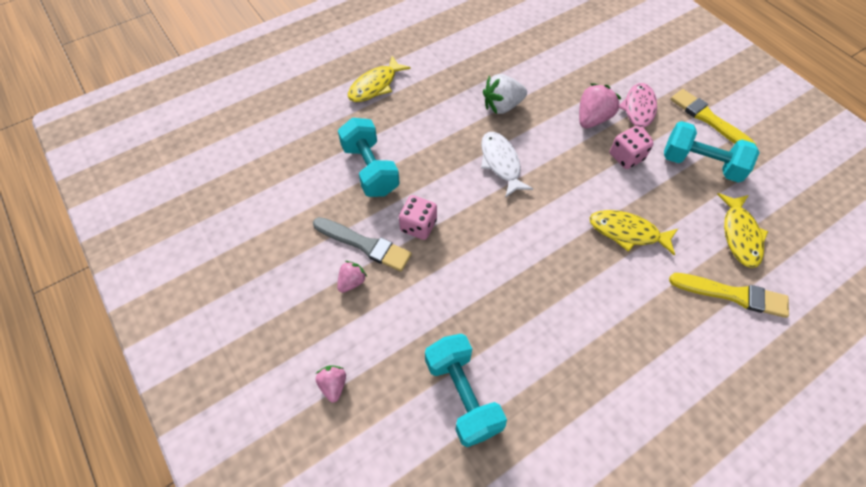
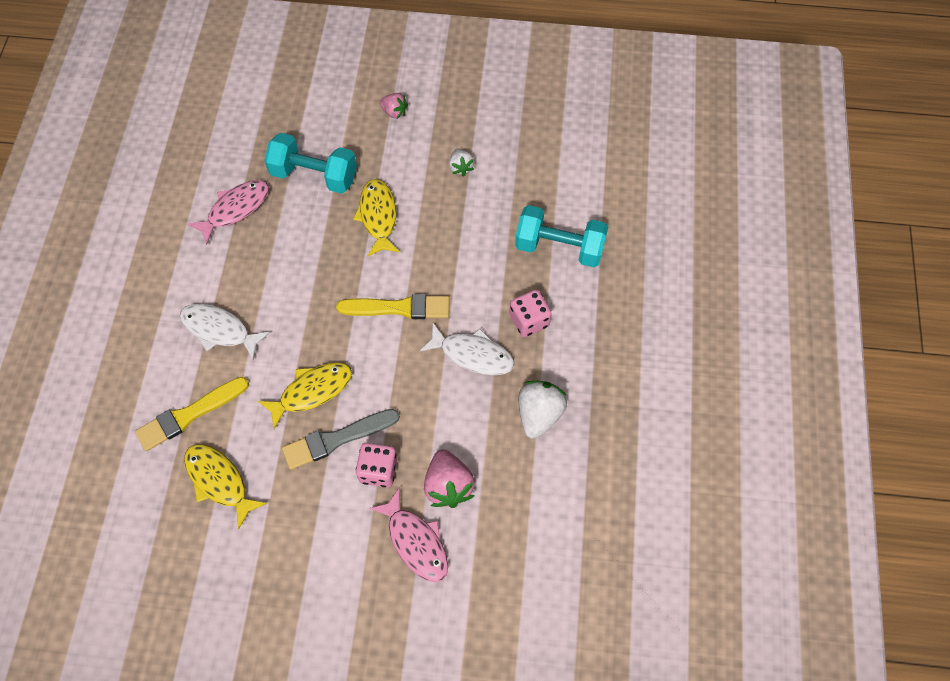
camera: 130 degrees right, 5 degrees up
grey brush [313,217,412,272] -> grey brush moved to [282,409,400,470]
pink strawberry [337,261,367,293] -> white strawberry [449,148,474,176]
yellow fish [348,56,411,102] -> yellow fish moved to [353,179,400,256]
pink dice [399,195,437,240] -> pink dice moved to [509,290,552,337]
turquoise dumbbell [664,121,760,183] -> none
yellow brush [670,89,756,145] -> yellow brush moved to [336,294,449,319]
none -> white fish [180,304,271,360]
none -> pink fish [187,180,269,245]

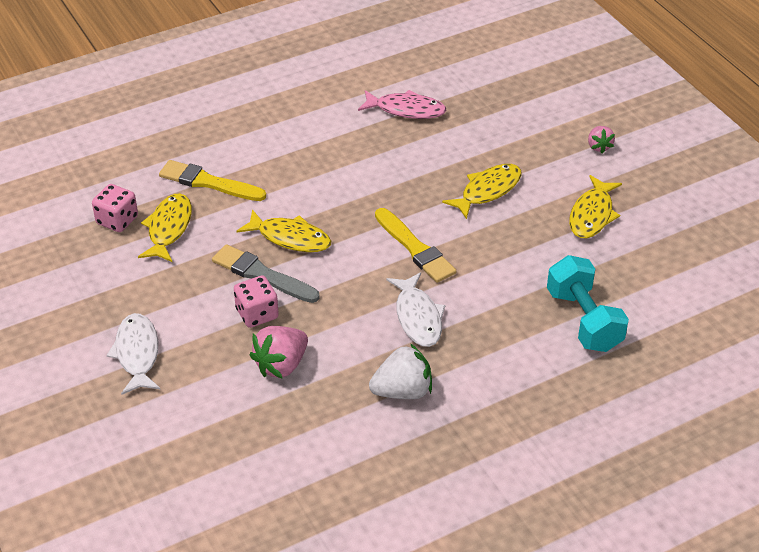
camera: 55 degrees right, 20 degrees down
white fish [180,304,271,360] -> white fish moved to [106,313,161,395]
turquoise dumbbell [264,133,357,194] -> none
pink fish [369,487,448,582] -> none
white strawberry [449,148,474,176] -> yellow fish [569,175,622,239]
pink dice [509,290,552,337] -> pink dice moved to [92,184,138,232]

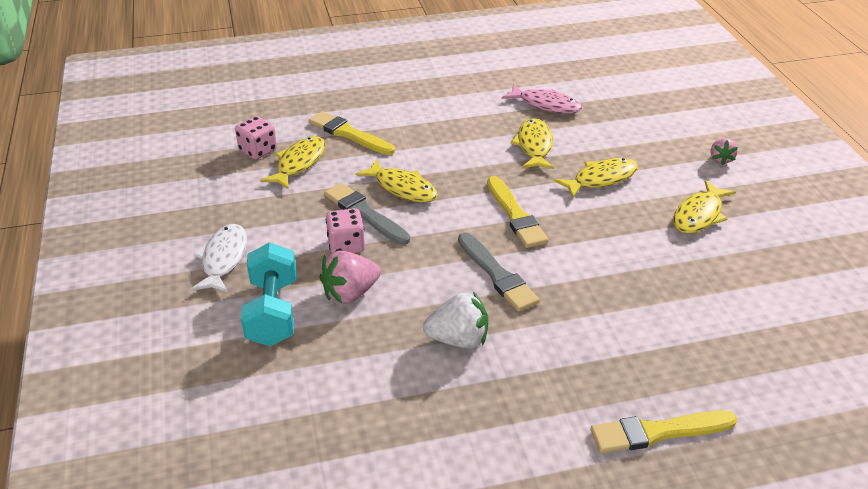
camera: 15 degrees right, 5 degrees down
white fish [386,272,446,347] -> grey brush [458,232,540,312]
turquoise dumbbell [547,255,629,352] -> turquoise dumbbell moved to [241,242,297,346]
none -> yellow fish [510,118,554,169]
none -> yellow brush [591,410,737,453]

